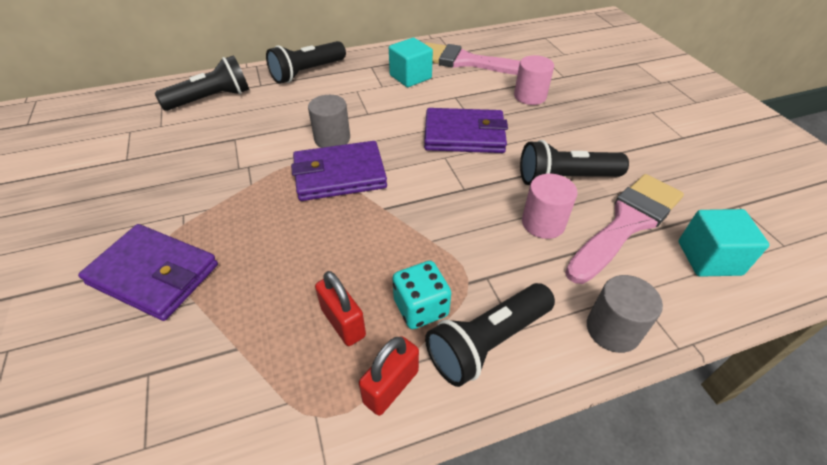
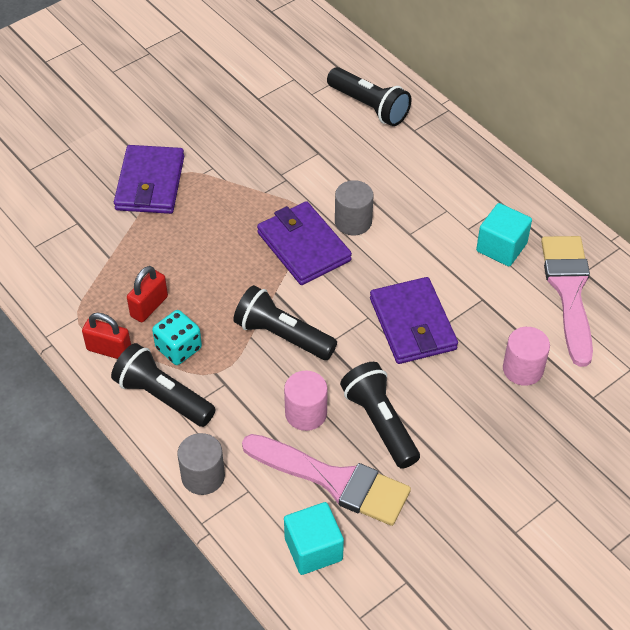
camera: 70 degrees right, 5 degrees up
black flashlight [266,41,346,84] -> black flashlight moved to [233,285,337,360]

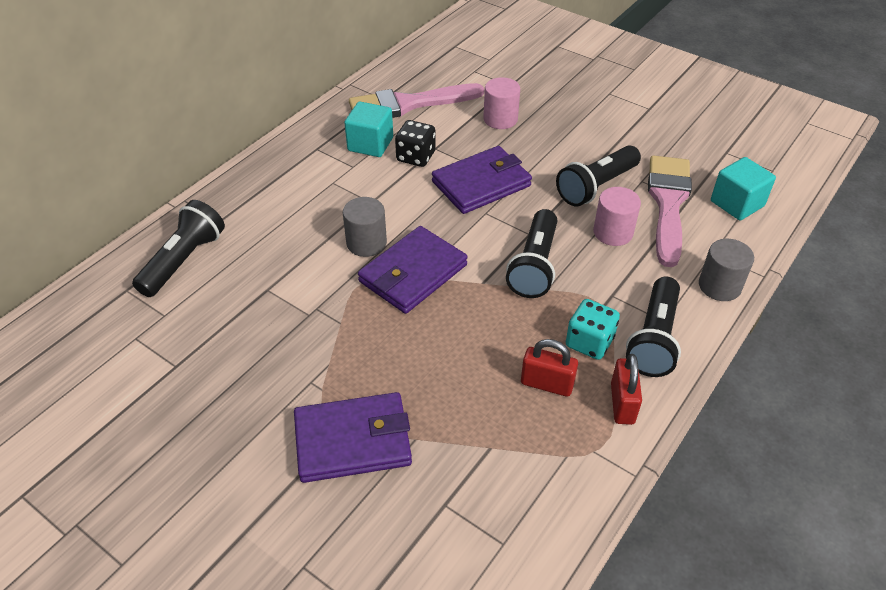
camera: 105 degrees left, 5 degrees down
none -> black dice [395,120,436,167]

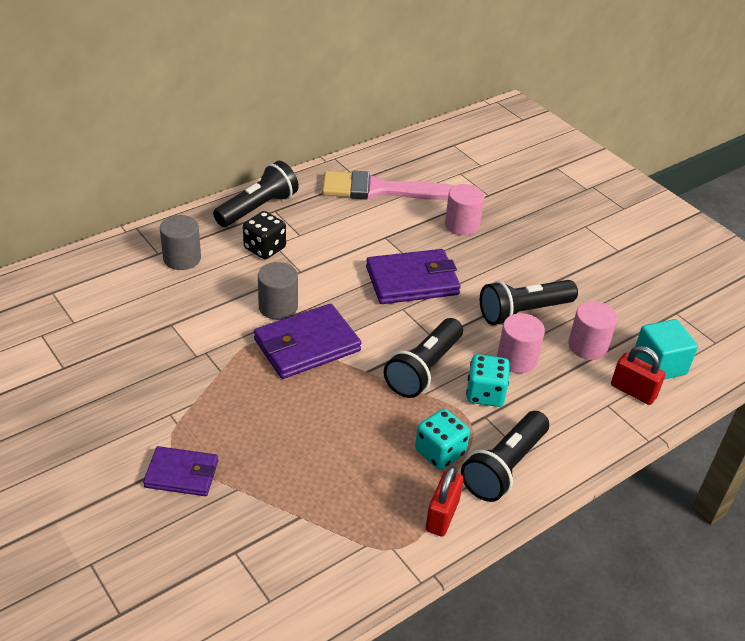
camera: 15 degrees right, 5 degrees down
black flashlight [132,200,225,297] -> black flashlight moved to [213,161,299,227]
purple wallet [294,392,412,483] -> purple wallet [143,446,218,496], size x0.63
turquoise cube [344,101,393,157] -> none
black dice [395,120,436,167] -> black dice moved to [243,211,286,259]
red padlock [521,339,578,397] -> red padlock moved to [611,346,665,405]
pink brush [648,155,692,267] -> pink cylinder [568,301,617,360]
grey cylinder [699,239,754,301] -> grey cylinder moved to [160,215,201,270]
none -> turquoise dice [466,354,510,407]

